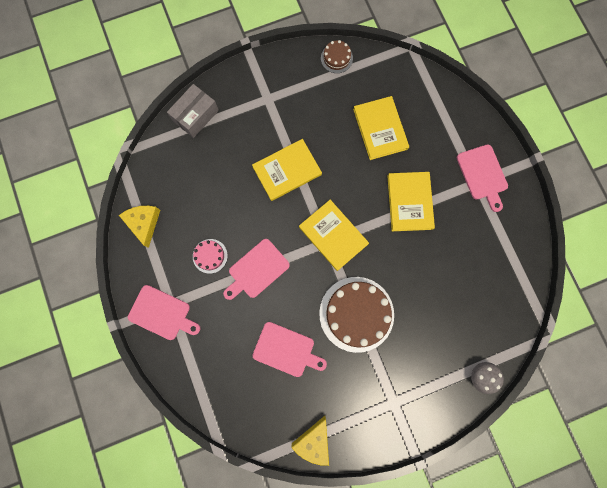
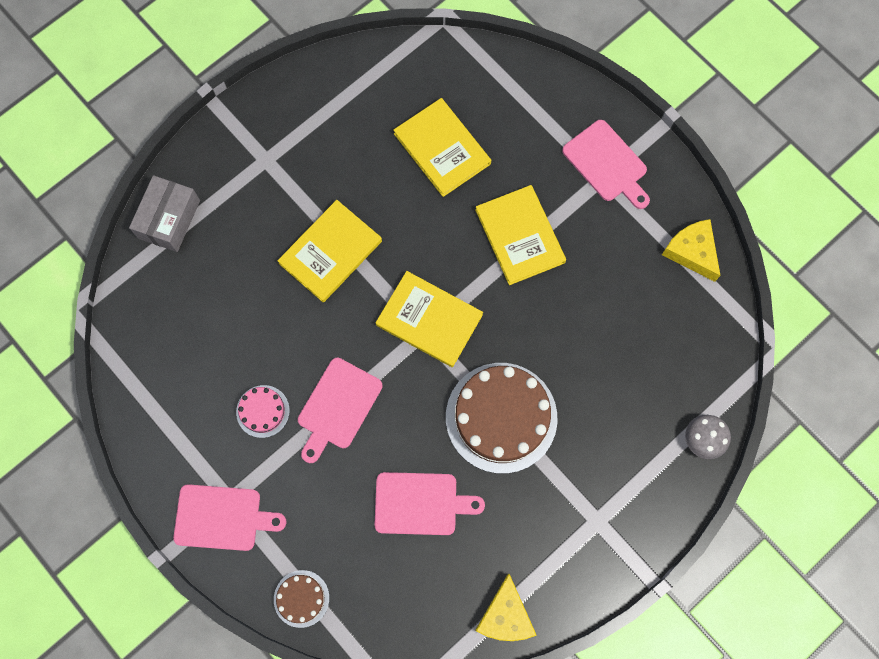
camera: 20 degrees left, 5 degrees down
yellow cheese [119,206,160,248] -> yellow cheese moved to [662,219,721,282]
brown cake [321,40,353,73] -> brown cake moved to [274,570,329,628]

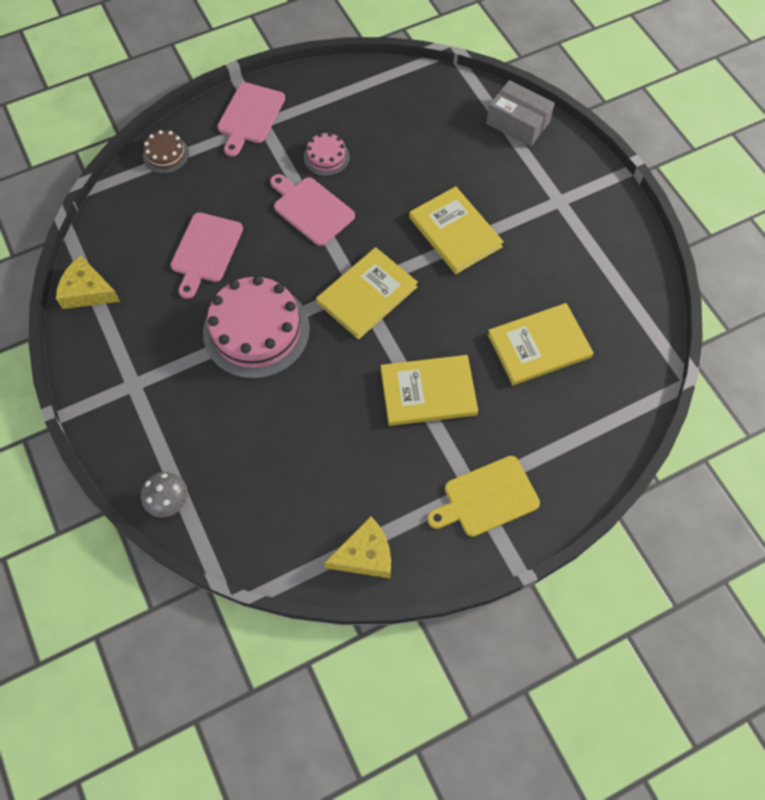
camera: 105 degrees right, 10 degrees down
brown cake [446,363,557,474] -> pink cake [203,276,310,379]
pink cutting board [562,120,650,209] -> yellow cutting board [427,456,540,537]

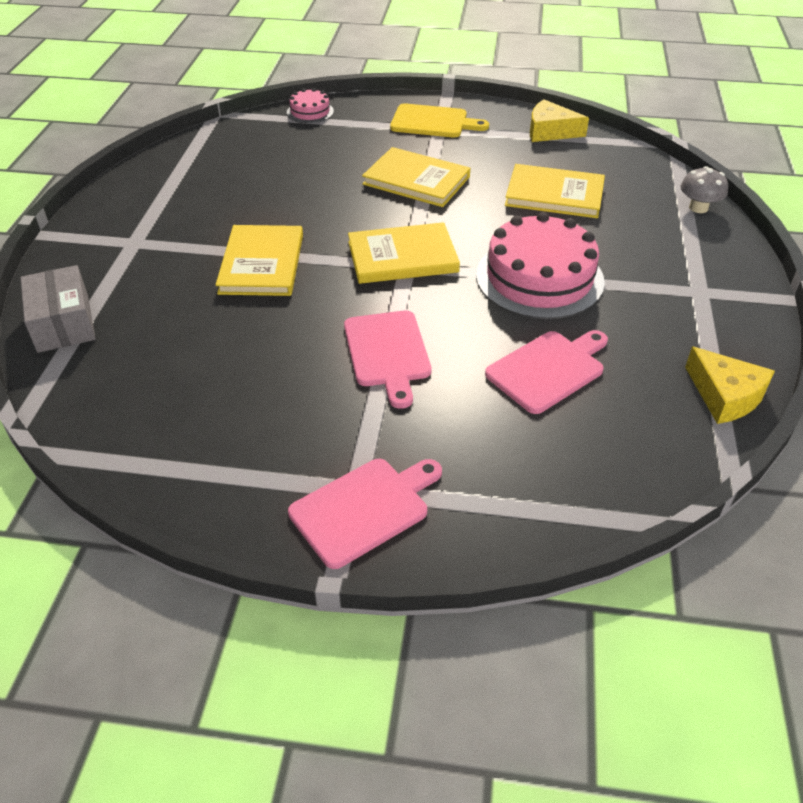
camera: 145 degrees left, 20 degrees down
brown cake [143,130,189,173] -> none
pink cake [304,133,350,176] -> pink cake moved to [287,88,334,123]
yellow book [487,303,593,385] -> yellow book moved to [505,164,605,218]

